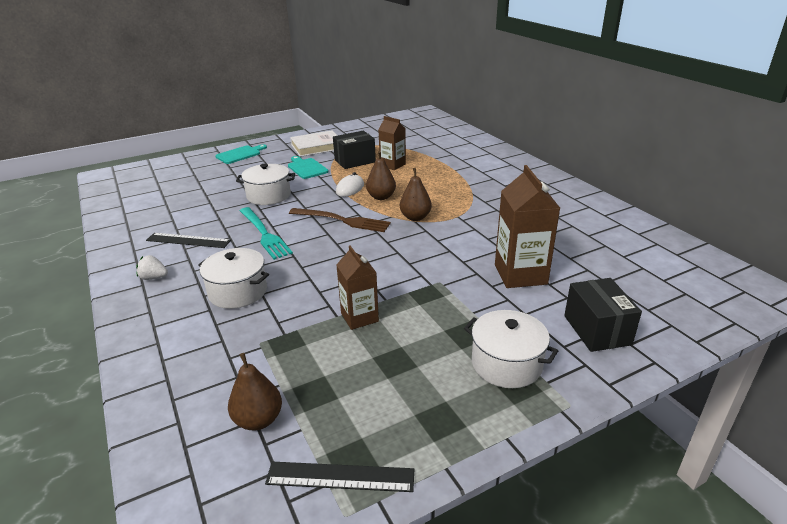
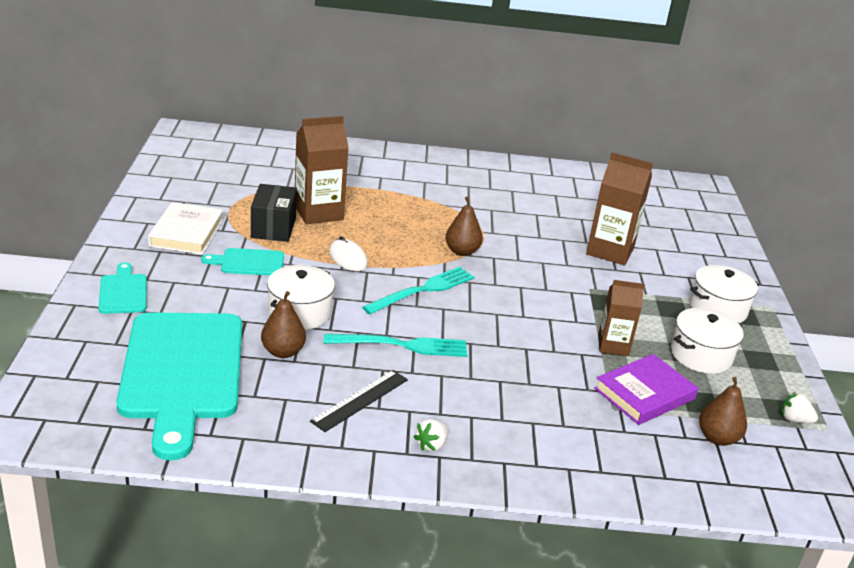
camera: 65 degrees left, 0 degrees up
white pot [198,248,269,309] -> white pot moved to [671,308,744,374]
black ruler [265,462,414,492] -> white strawberry [781,392,818,423]
brown fork [289,208,391,232] -> turquoise fork [362,267,475,314]
brown pear [366,151,396,200] -> brown pear moved to [261,291,306,358]
brown carton [379,116,406,170] -> brown carton [295,116,349,224], size x1.57
black box [564,278,642,352] -> none
none -> turquoise cutting board [116,312,242,460]
none -> purple book [594,354,698,425]

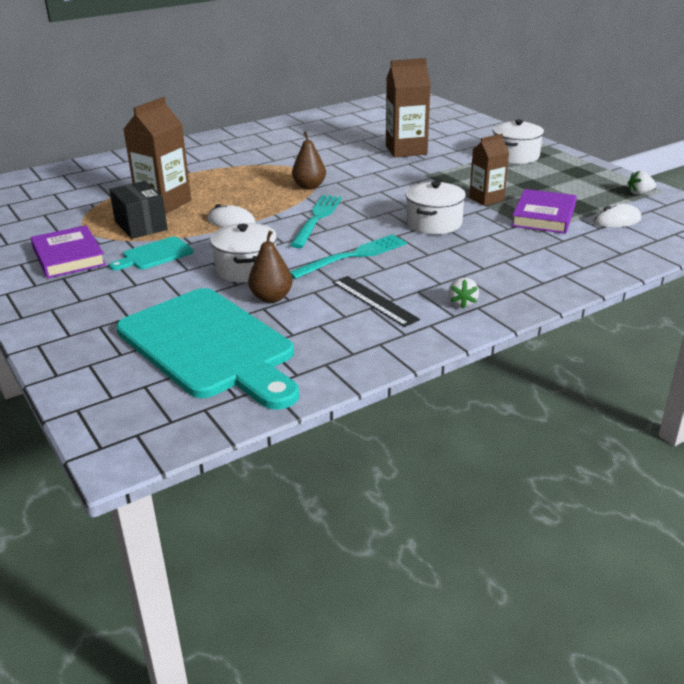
camera: 30 degrees left, 0 degrees up
turquoise cutting board [99,262,147,314] -> none
white book [148,202,223,255] -> purple book [31,225,106,279]
black ruler [310,370,408,432] -> black ruler turned 45 degrees counterclockwise [332,276,420,327]
white pot [671,308,744,374] -> white pot moved to [405,181,466,234]
brown pear [699,377,747,446] -> white mouse [593,204,641,227]

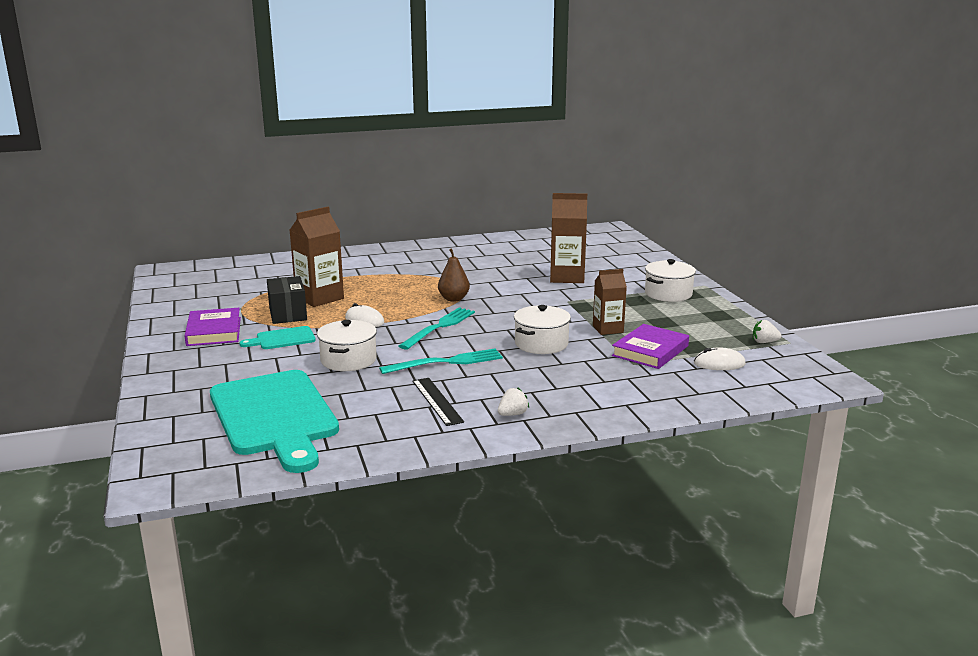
camera: 15 degrees right, 10 degrees down
brown pear [248,231,293,303] -> none
white strawberry [448,277,479,309] -> white strawberry turned 150 degrees counterclockwise [498,387,529,416]

